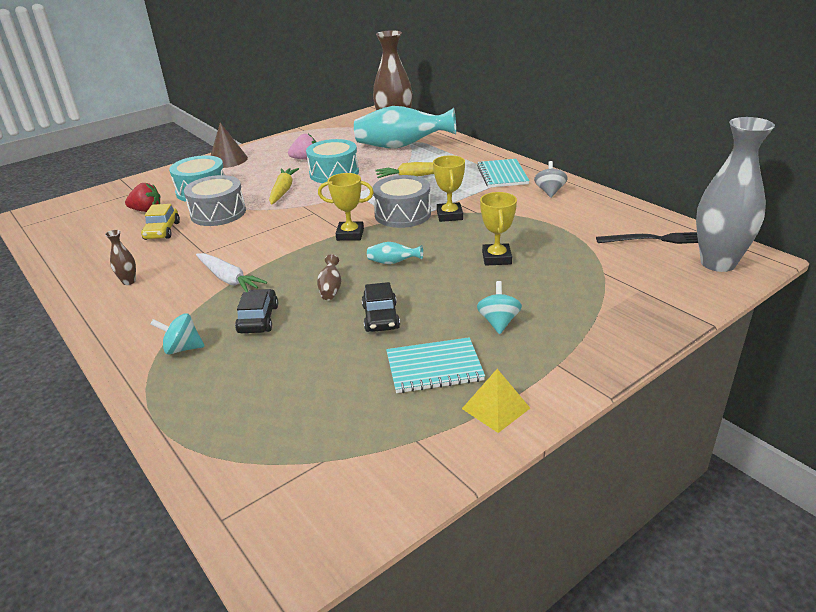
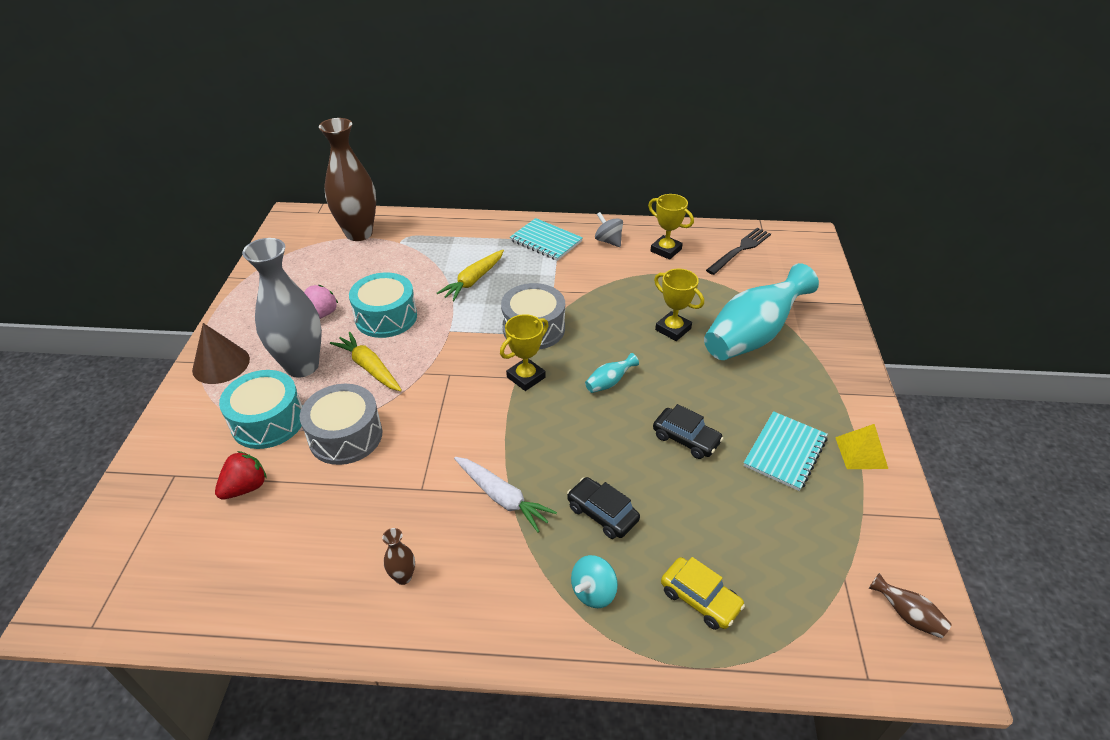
camera: 50 degrees left, 10 degrees up
yellow car [141,204,180,240] -> yellow car moved to [661,557,745,630]
white carrot [196,253,267,292] -> white carrot turned 45 degrees clockwise [454,457,557,532]
brown vase [317,254,341,300] -> brown vase moved to [868,573,952,638]
turquoise vase [354,106,456,148] -> turquoise vase moved to [704,263,819,360]
yellow trophy [433,155,465,222] -> yellow trophy moved to [648,194,694,260]
turquoise spinning top [477,281,522,334] -> none
grey vase [696,117,775,272] -> grey vase moved to [242,238,322,378]

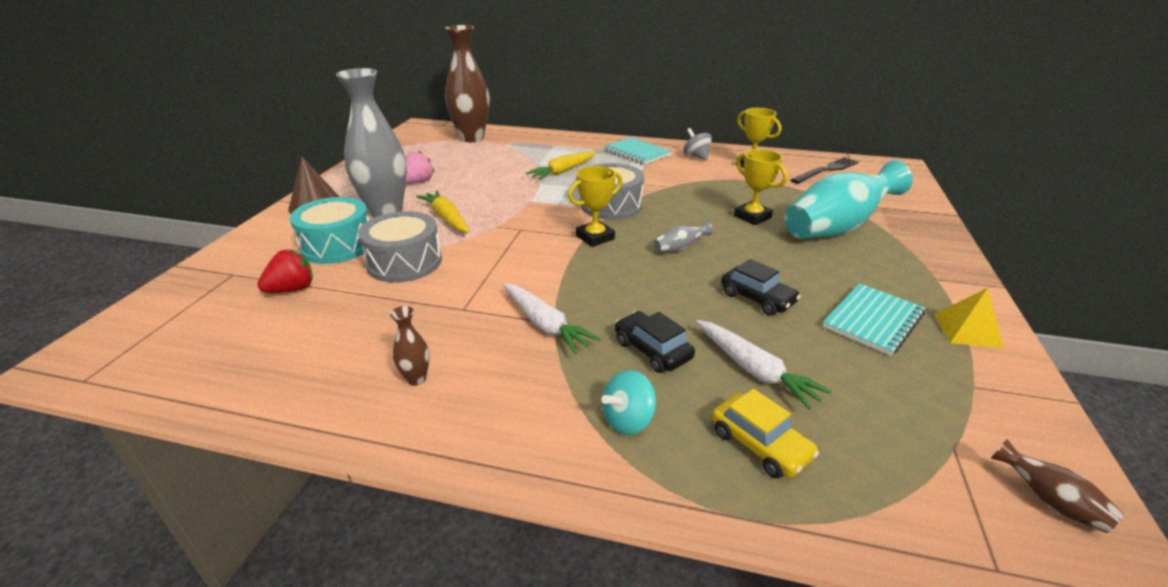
camera: 10 degrees right, 10 degrees down
turquoise drum [349,272,417,338] -> none
turquoise vase [585,353,639,393] -> grey vase [654,221,713,253]
none -> white carrot [696,320,831,410]

